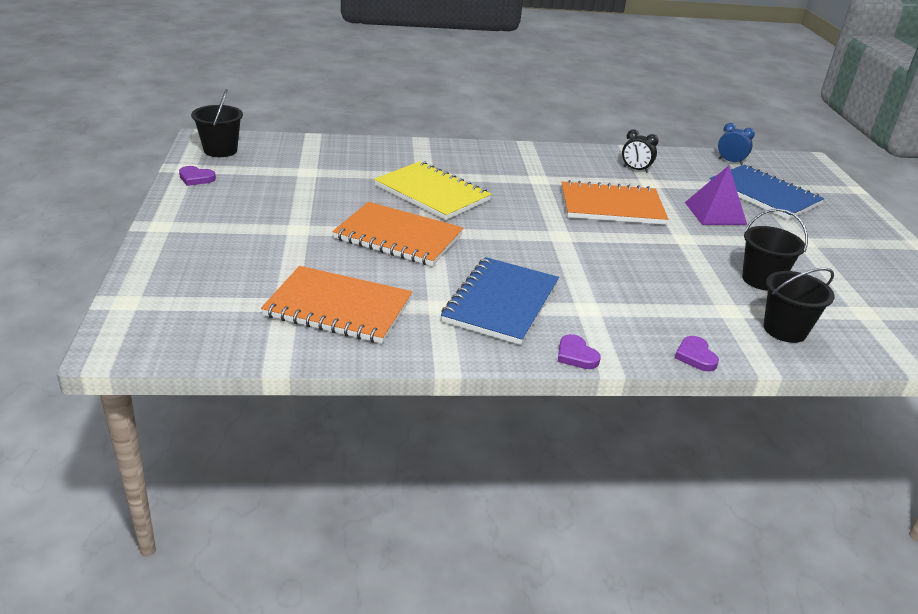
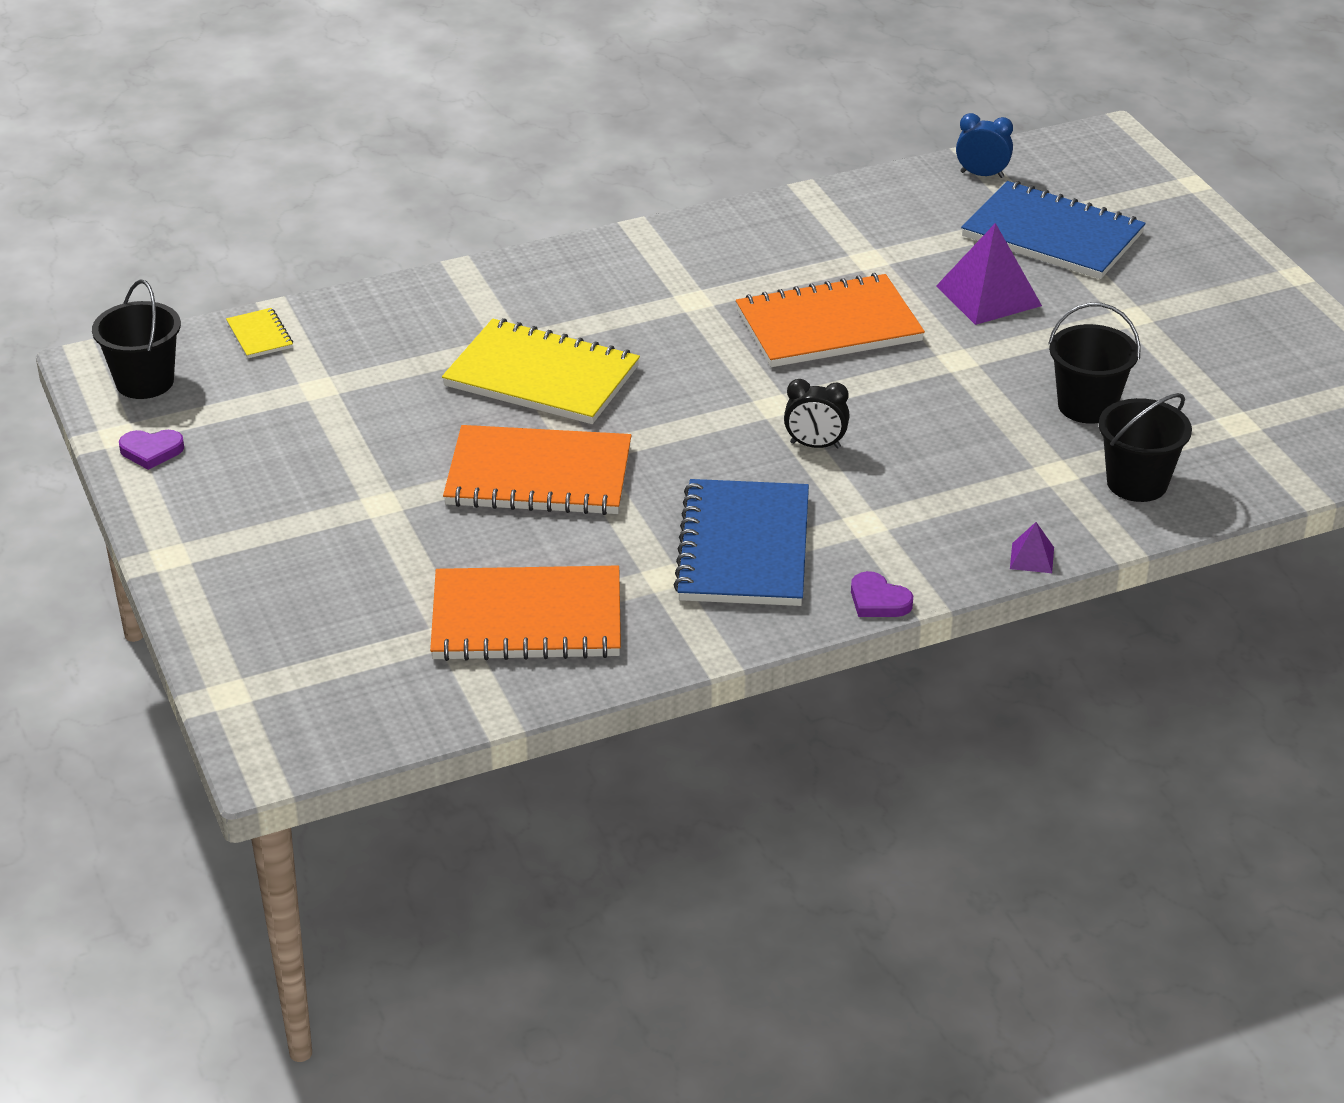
camera: 15 degrees left, 5 degrees up
black clock [622,129,659,173] -> black clock moved to [784,379,850,449]
purple heart [675,336,719,371] -> purple pyramid [1010,522,1054,573]
none -> yellow notebook [226,308,293,358]

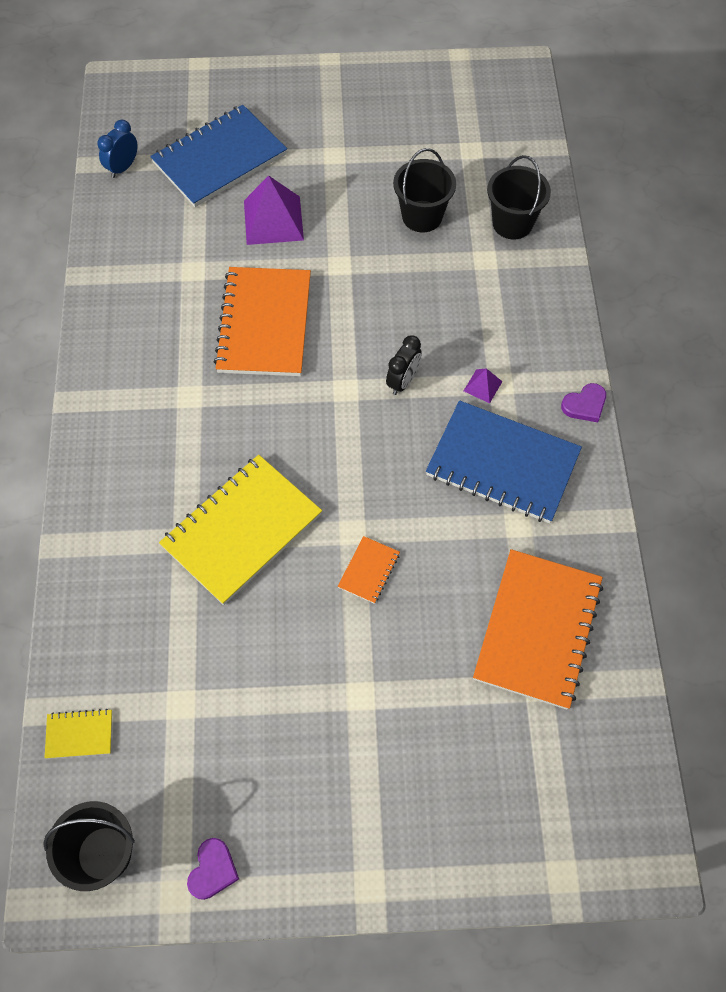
camera: 70 degrees left, 25 degrees up
orange notebook [443,425,631,515] -> orange notebook [338,536,400,604], size x0.43
purple pyramid [1010,522,1054,573] -> purple pyramid moved to [464,368,503,403]

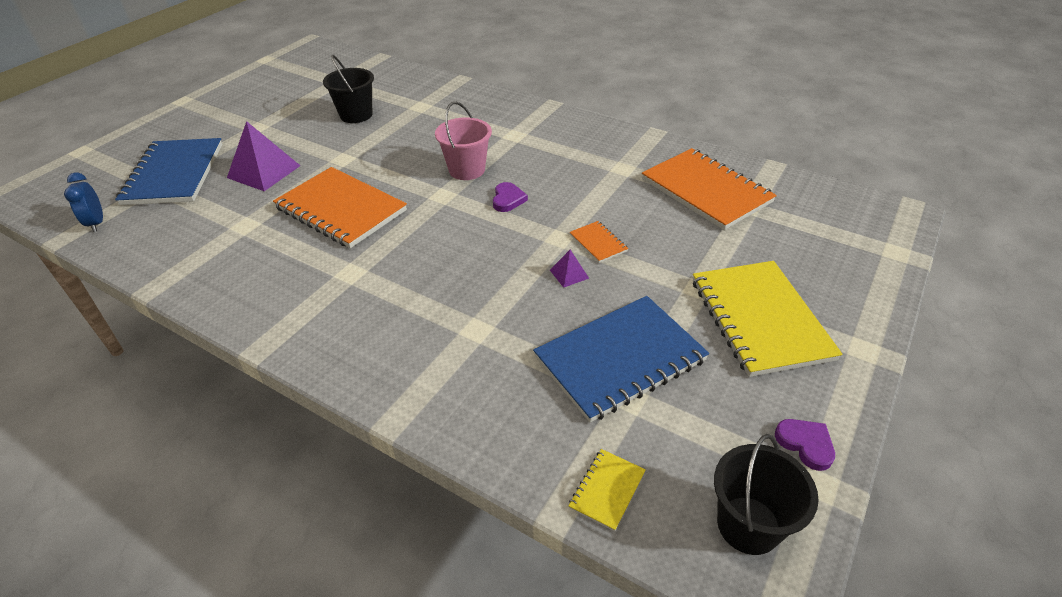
camera: 55 degrees left, 20 degrees down
yellow notebook [159,455,322,605] -> yellow notebook moved to [693,261,843,377]
black clock [386,335,422,395] -> pink bucket [435,102,492,180]
blue notebook [426,400,582,523] -> blue notebook moved to [533,296,709,423]
purple pyramid [464,368,503,403] -> purple pyramid moved to [550,250,589,288]
black bucket [487,155,551,239] -> none
purple heart [561,383,606,422] -> purple heart moved to [493,182,528,212]

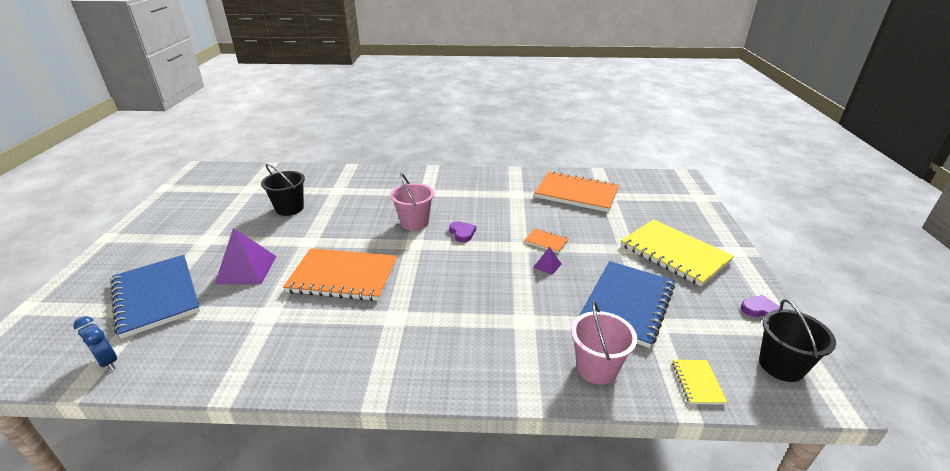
camera: 30 degrees left, 10 degrees down
none -> pink bucket [571,301,637,384]

